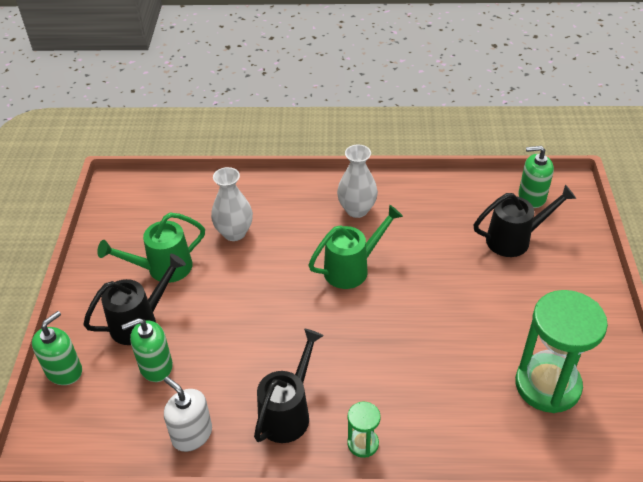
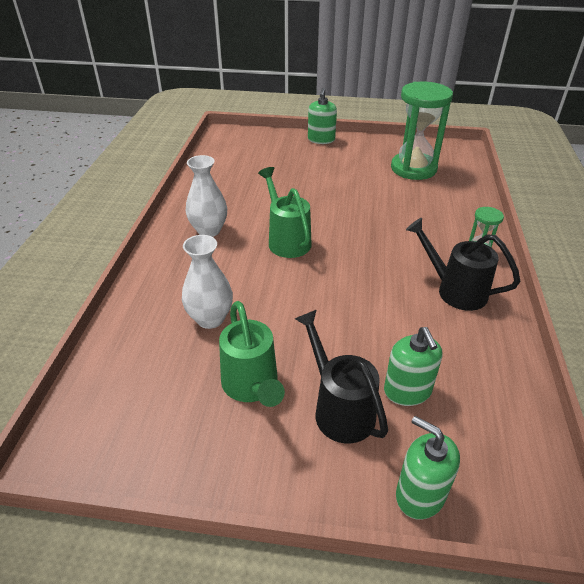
camera: 85 degrees left, 5 degrees down
white soap dispenser [164,377,212,452] -> none
black watering can [473,185,576,257] -> none
green soap dispenser [518,146,554,208] -> green soap dispenser moved to [308,88,337,144]

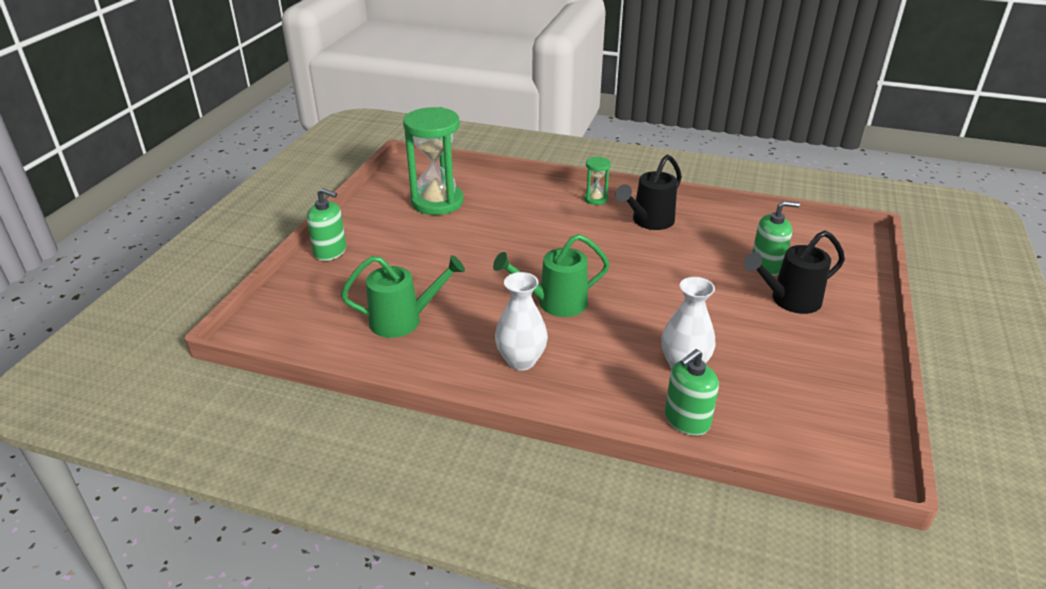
camera: 80 degrees left, 5 degrees down
green watering can [219,301,285,407] -> green watering can moved to [341,255,465,338]
green soap dispenser [396,416,460,520] -> green soap dispenser moved to [665,349,719,436]

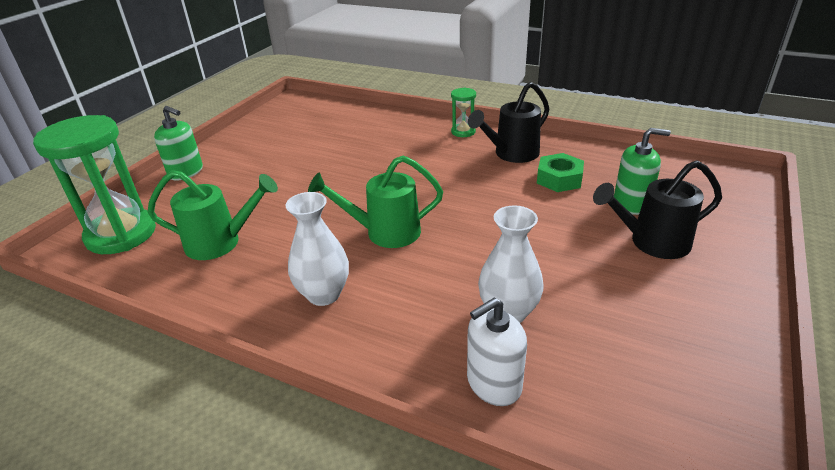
camera: 10 degrees right, 0 degrees up
green hourglass [403,107,464,215] -> green hourglass moved to [33,115,156,254]
green soap dispenser [665,349,719,436] -> white soap dispenser [467,298,527,406]
none -> green nut [537,153,584,192]

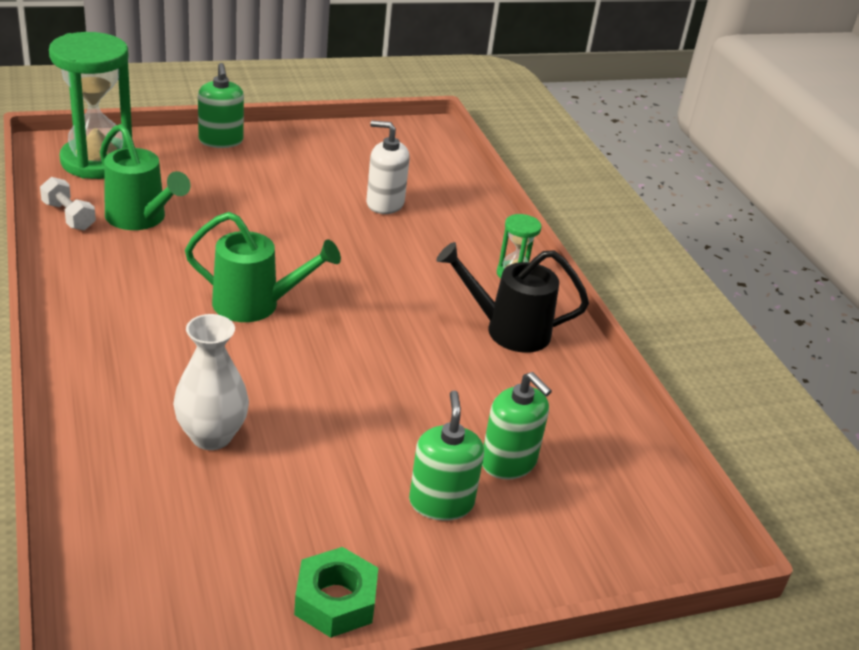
camera: 40 degrees right, 0 degrees up
white vase [285,192,349,306] -> none
green watering can [308,155,443,248] -> green watering can turned 150 degrees clockwise [185,212,341,322]
white soap dispenser [467,298,527,406] -> white soap dispenser moved to [366,121,410,214]
green nut [537,153,584,192] -> green nut moved to [294,547,378,638]
black watering can [593,160,722,259] -> green soap dispenser [409,390,484,521]
none -> white dumbbell [40,177,96,230]

